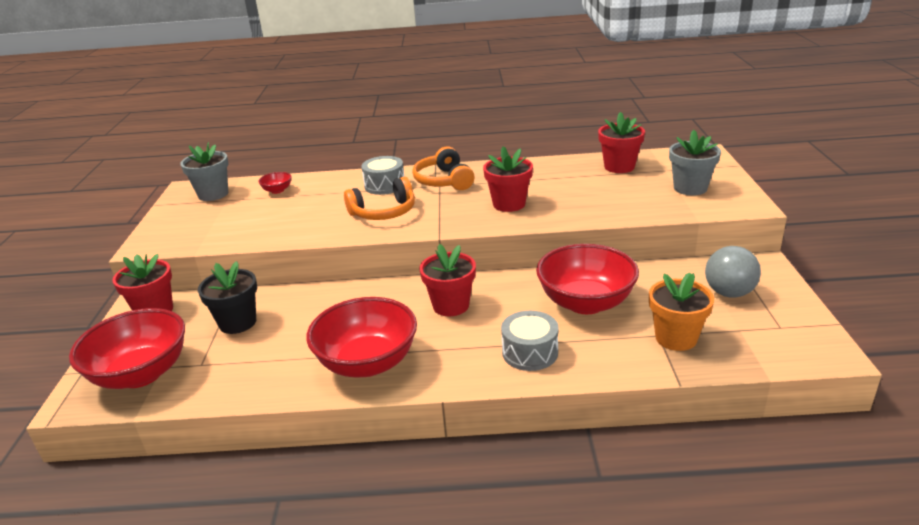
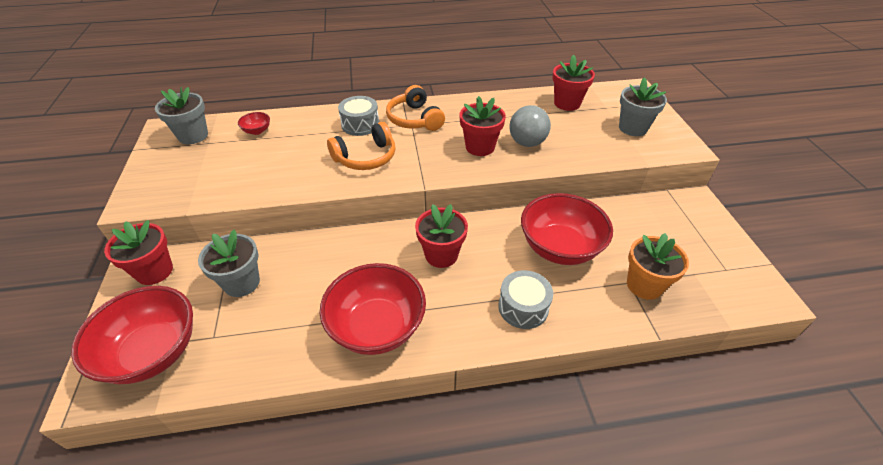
camera: 10 degrees left, 15 degrees up
black flower pot [198,261,257,334] -> grey flower pot [198,230,260,297]
grey ball [705,246,761,298] -> grey ball moved to [509,105,551,147]

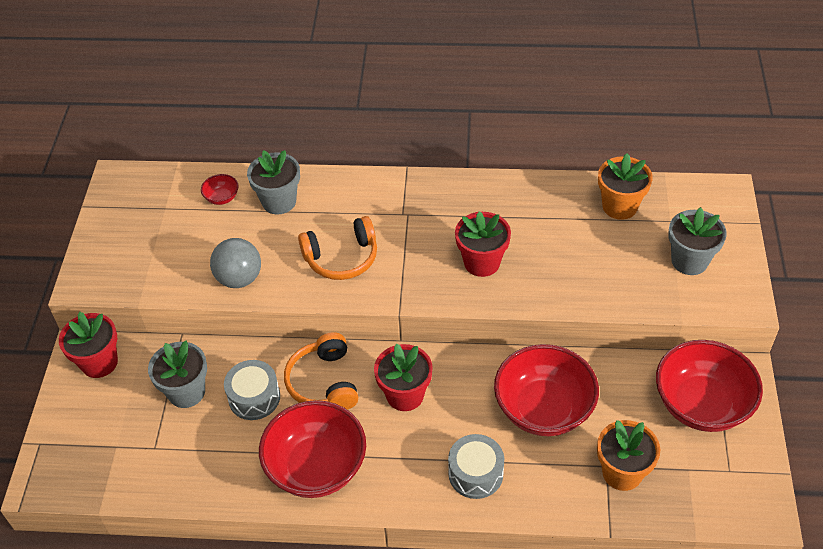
camera: 15 degrees right, 5 degrees up
red bowl [71,286,193,384] -> red bowl moved to [656,340,763,432]
grey flower pot [155,87,208,144] -> grey flower pot moved to [247,150,300,215]
grey drum [338,96,379,136] -> grey drum moved to [224,360,280,420]
orange headphones [386,85,445,131] -> orange headphones moved to [284,332,358,410]
grey ball [509,105,551,147] -> grey ball moved to [210,238,261,288]
red flower pot [552,54,595,111] -> orange flower pot [598,153,653,220]

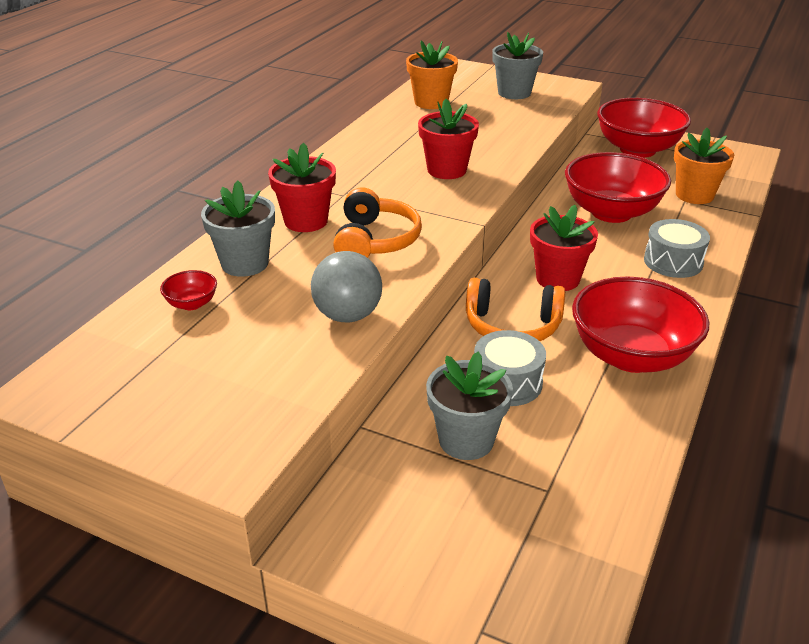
camera: 70 degrees left, 15 degrees down
red flower pot [59,312,118,378] -> red flower pot moved to [268,143,336,232]

